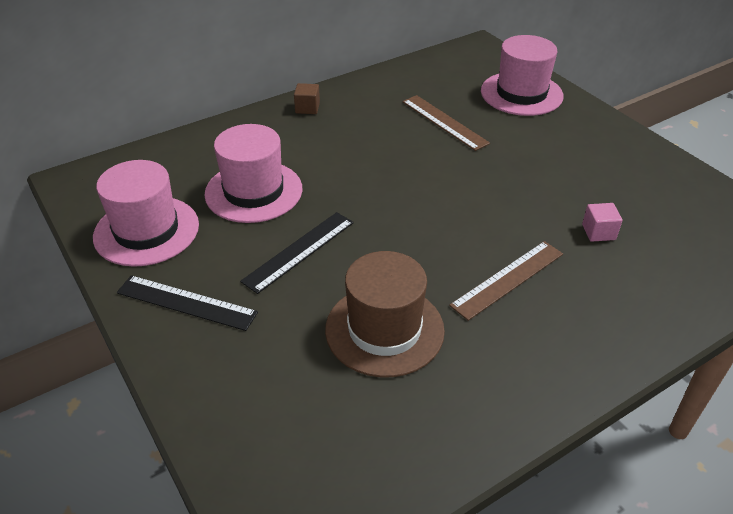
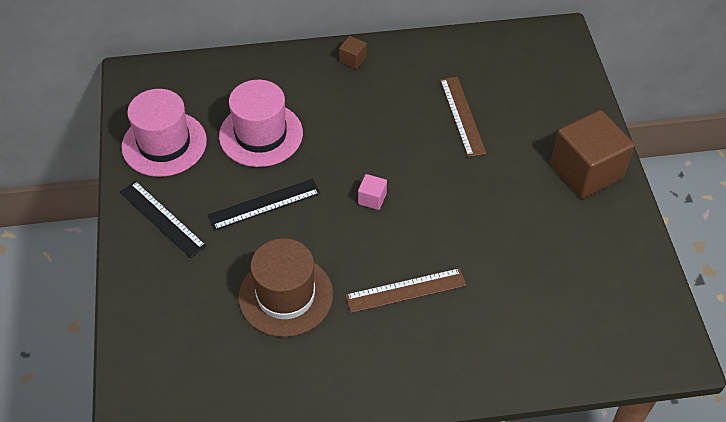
camera: 25 degrees right, 10 degrees up
pink hat [481,35,564,116] -> none
pink cube [582,203,623,242] -> pink cube moved to [358,174,387,210]
none -> brown cube [550,110,635,198]

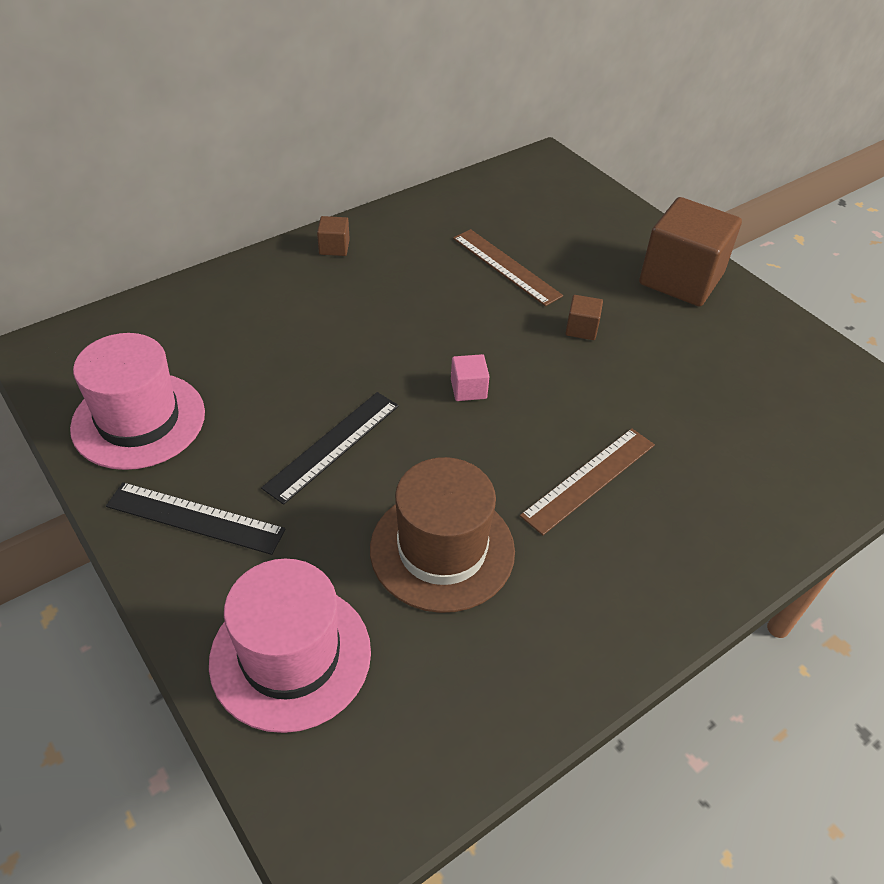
camera: 30 degrees left, 5 degrees down
pink hat [219,80,303,167] -> pink hat moved to [209,559,371,733]
none -> brown cube [565,295,603,340]

